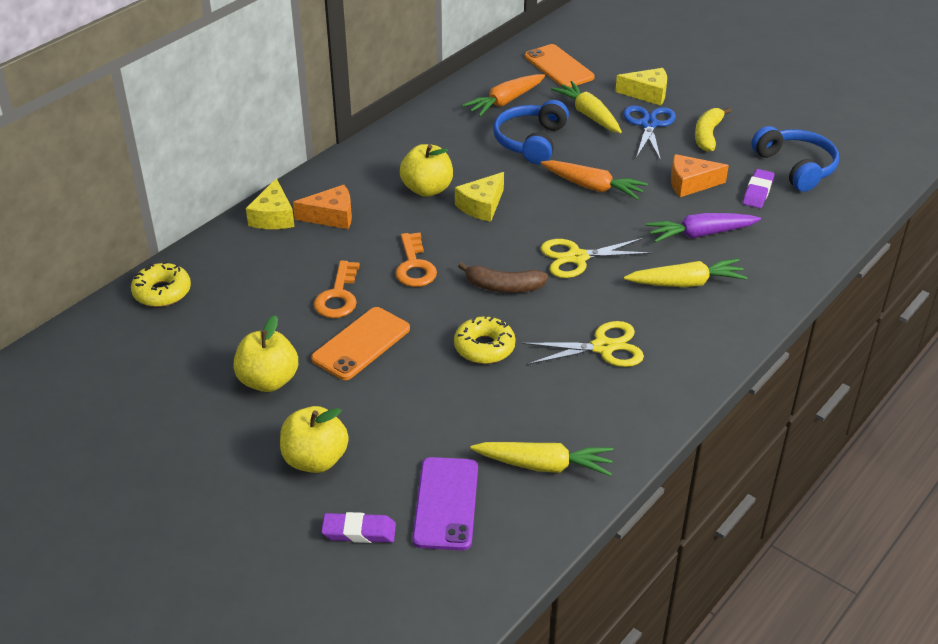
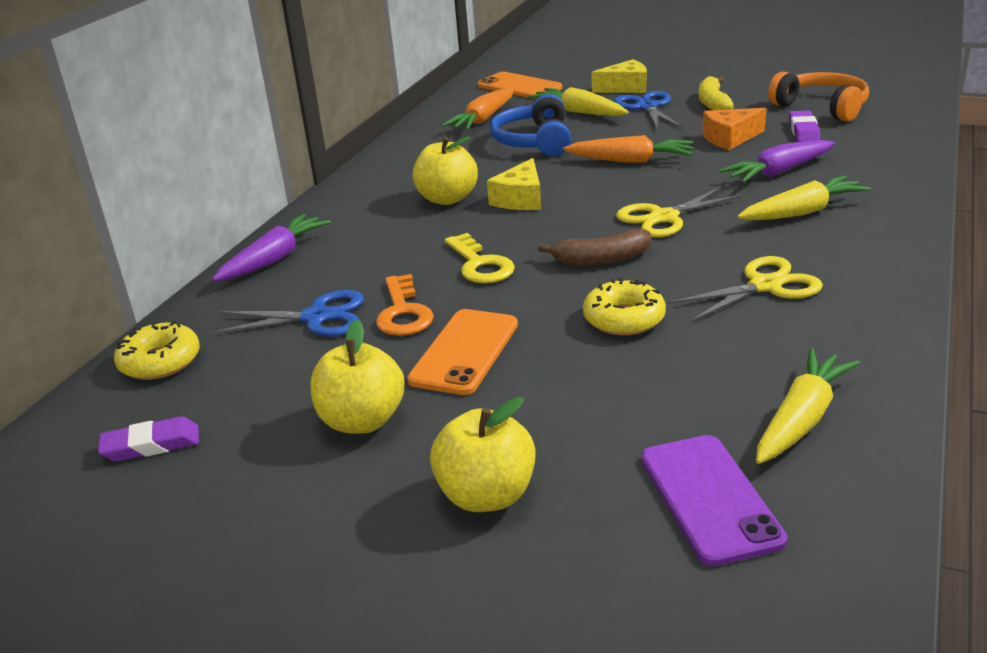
camera: 15 degrees left, 10 degrees down
yellow cheese [246,178,294,229] -> purple carrot [212,214,331,282]
orange cheese [293,185,352,229] -> none
purple eraser [321,512,396,543] -> purple eraser moved to [98,416,199,462]
orange key [395,233,437,287] -> yellow key [445,233,515,283]
yellow carrot [470,442,613,476] -> yellow carrot turned 45 degrees counterclockwise [756,348,860,464]
blue headphones [751,126,839,192] -> orange headphones [768,71,869,122]
none -> blue scissors [211,290,364,336]

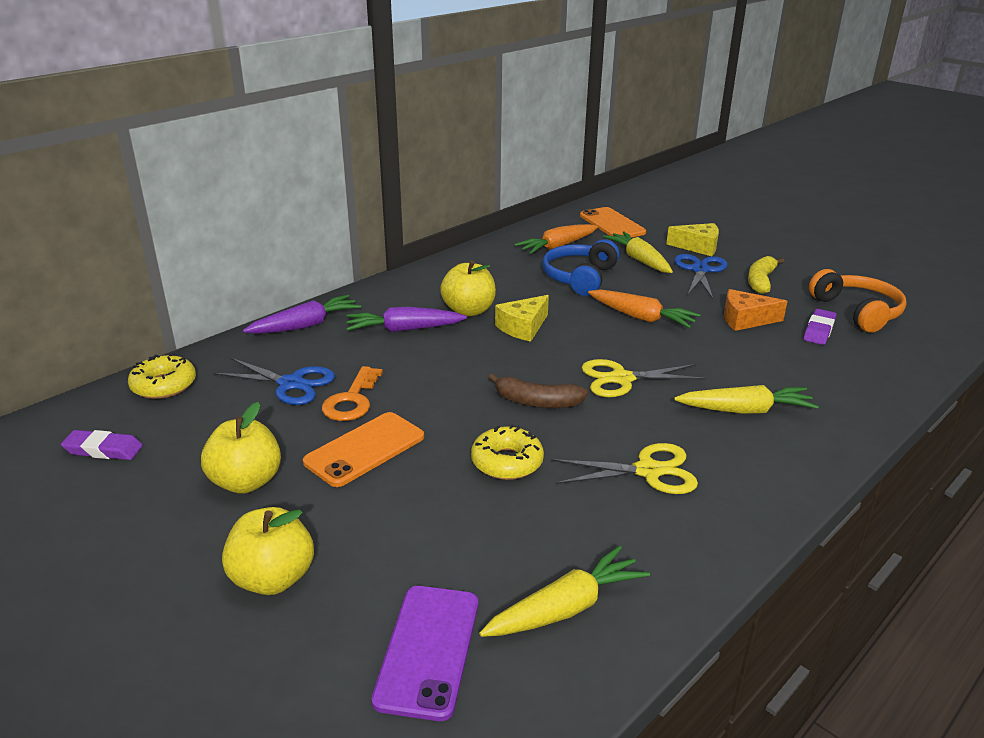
camera: 20 degrees right, 0 degrees up
yellow key [445,233,515,283] -> none
purple carrot [719,140,835,183] -> purple carrot moved to [346,307,467,332]

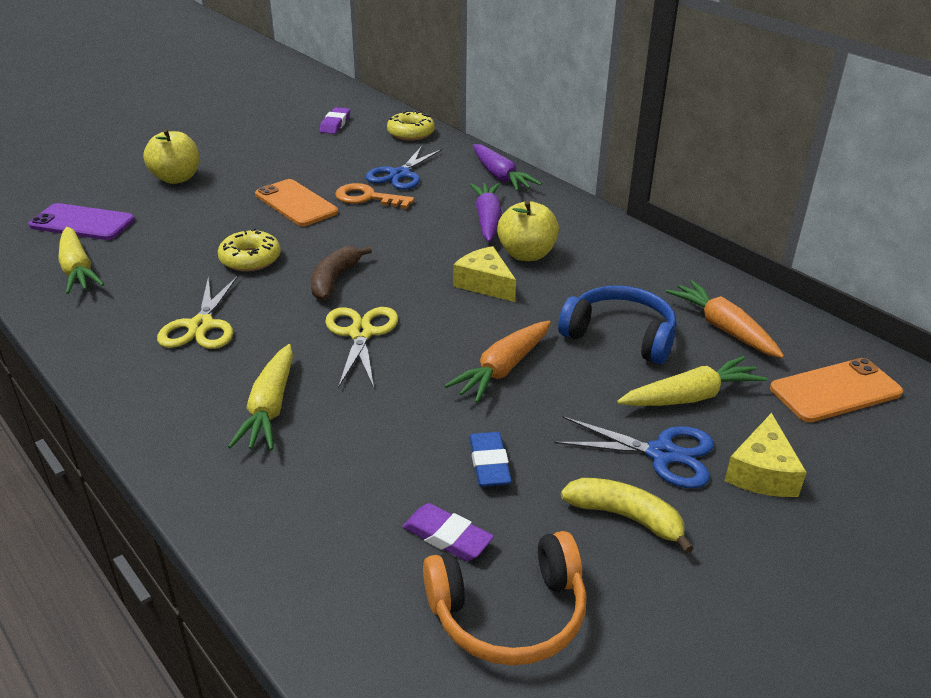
camera: 95 degrees right, 5 degrees up
yellow apple [201,402,281,494] -> none
orange cheese [724,289,788,331] -> blue eraser [469,432,512,487]

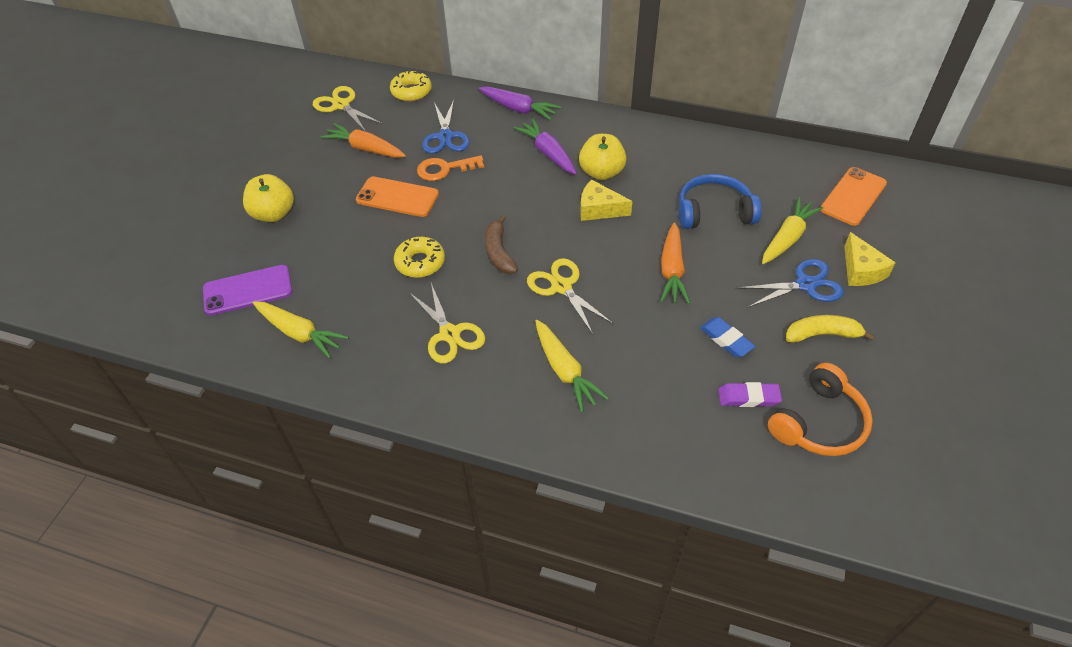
camera: 30 degrees left, 15 degrees up
purple eraser [319,107,350,134] -> yellow scissors [313,86,383,131]
orange carrot [666,280,784,358] -> orange carrot moved to [321,123,406,158]

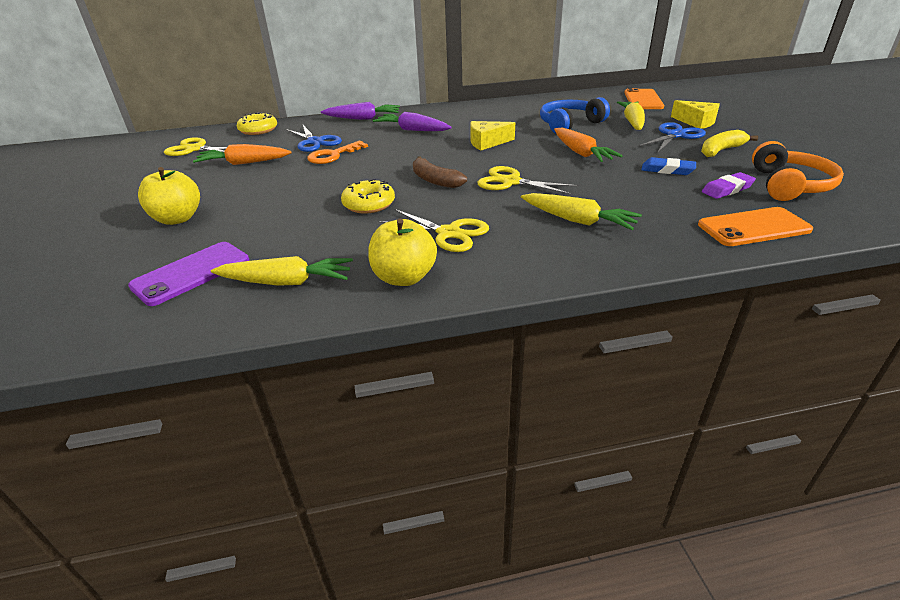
camera: 30 degrees left, 15 degrees down
orange phone [356,177,439,217] -> orange phone moved to [698,207,813,246]
yellow apple [579,134,626,180] -> yellow apple moved to [368,219,437,286]

